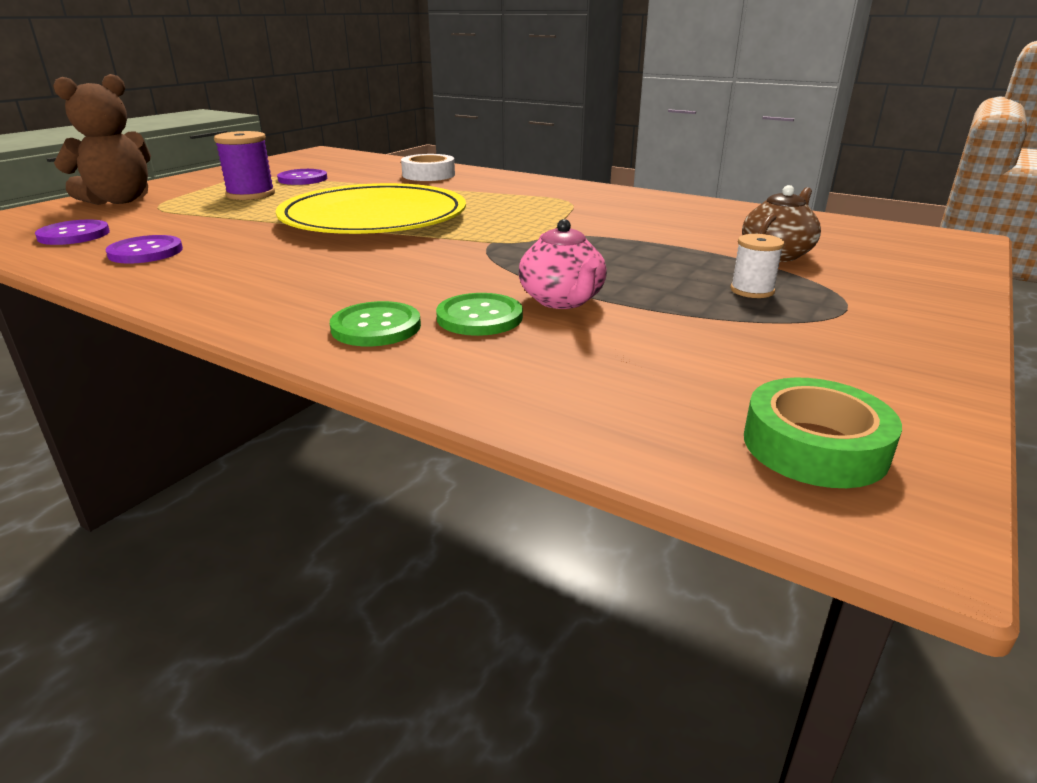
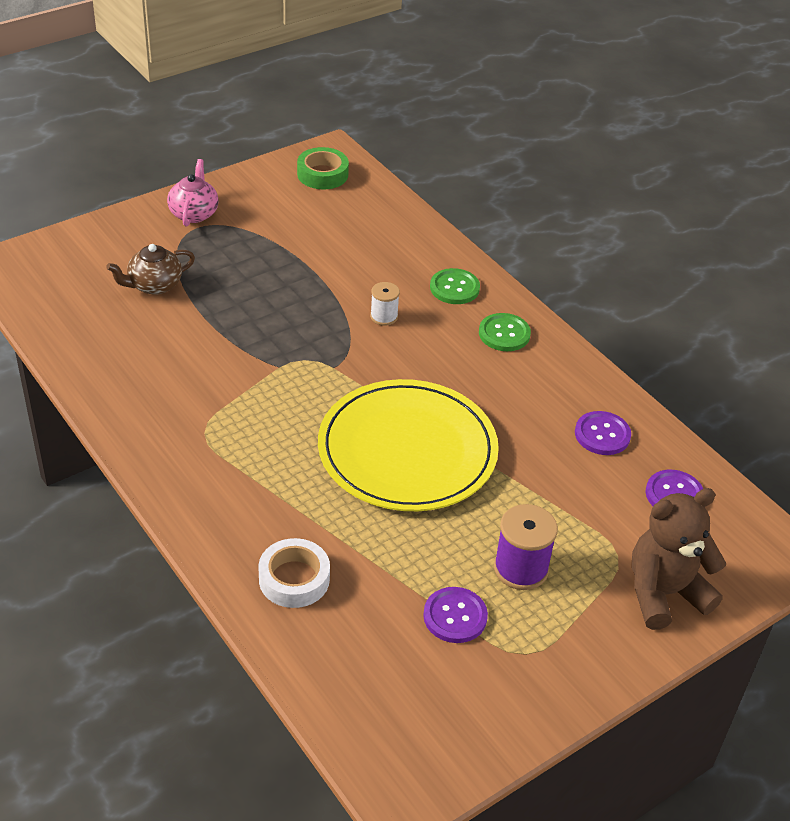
camera: 160 degrees left, 15 degrees up
green button [436,293,523,336] -> green button moved to [479,313,531,351]
pink teapot [519,219,607,309] -> pink teapot moved to [167,159,219,226]
white spool [730,234,785,298] -> white spool moved to [370,282,400,326]

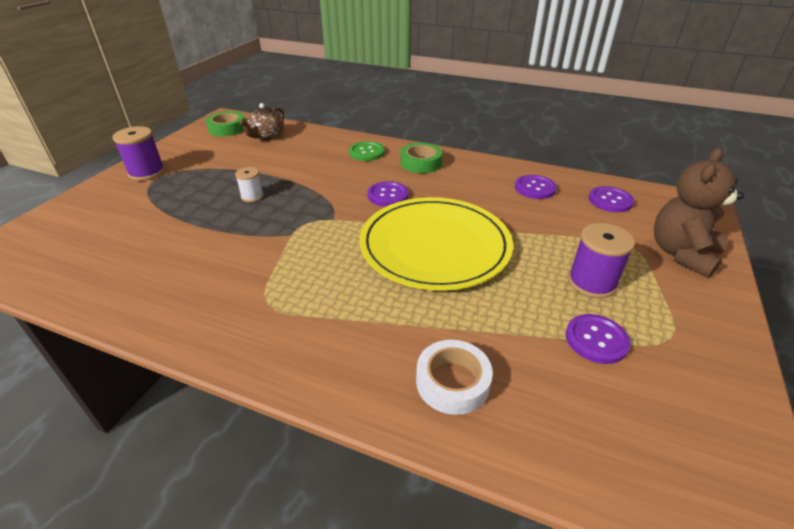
camera: 30 degrees left, 5 degrees down
brown teapot [106,244,195,295] -> brown teapot moved to [239,103,284,140]
pink teapot [167,159,219,226] -> purple spool [113,126,165,181]
white spool [370,282,400,326] -> white spool moved to [235,167,264,202]
green button [479,313,531,351] -> green tape [400,143,443,173]
none -> purple button [367,181,409,207]

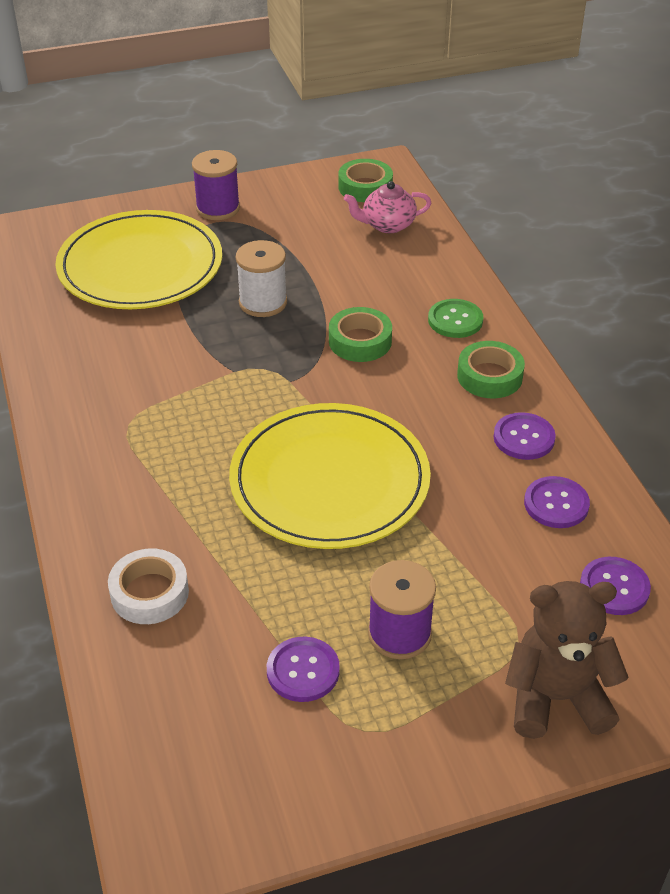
camera: 50 degrees right, 5 degrees up
white spool [235,167,264,202] -> white spool [236,240,287,317], size x1.65
brown teapot [239,103,284,140] -> pink teapot [344,181,431,233]
purple button [367,181,409,207] -> purple button moved to [494,412,556,460]
none -> yellow plate [55,210,222,309]
none -> green tape [329,307,392,362]

